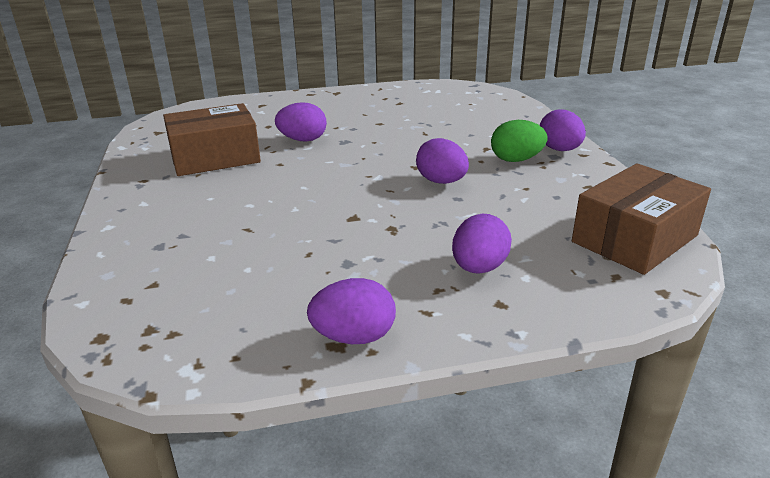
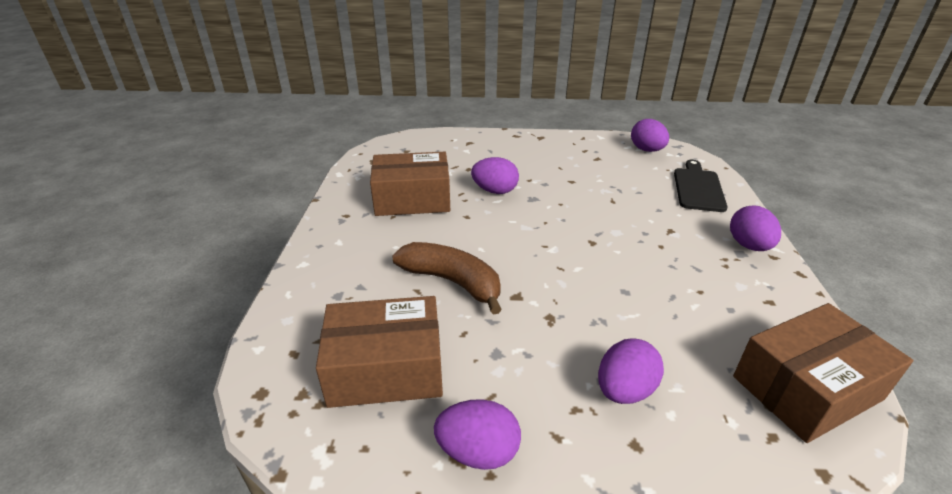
camera: 15 degrees right, 5 degrees up
purple egg [416,138,469,184] -> purple egg moved to [631,119,669,152]
green egg [491,120,548,162] -> none
none -> brown box [316,296,443,408]
none -> brown banana [392,242,502,315]
none -> black cutting board [674,160,728,212]

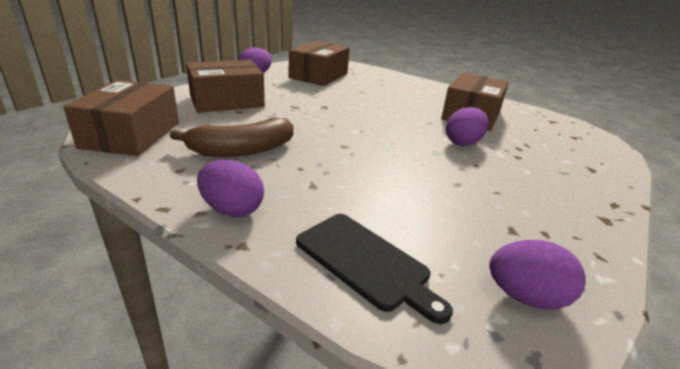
camera: 120 degrees right, 5 degrees down
brown banana [392,242,502,315] -> brown banana moved to [170,118,294,157]
purple egg [598,339,664,404] -> brown box [186,60,265,113]

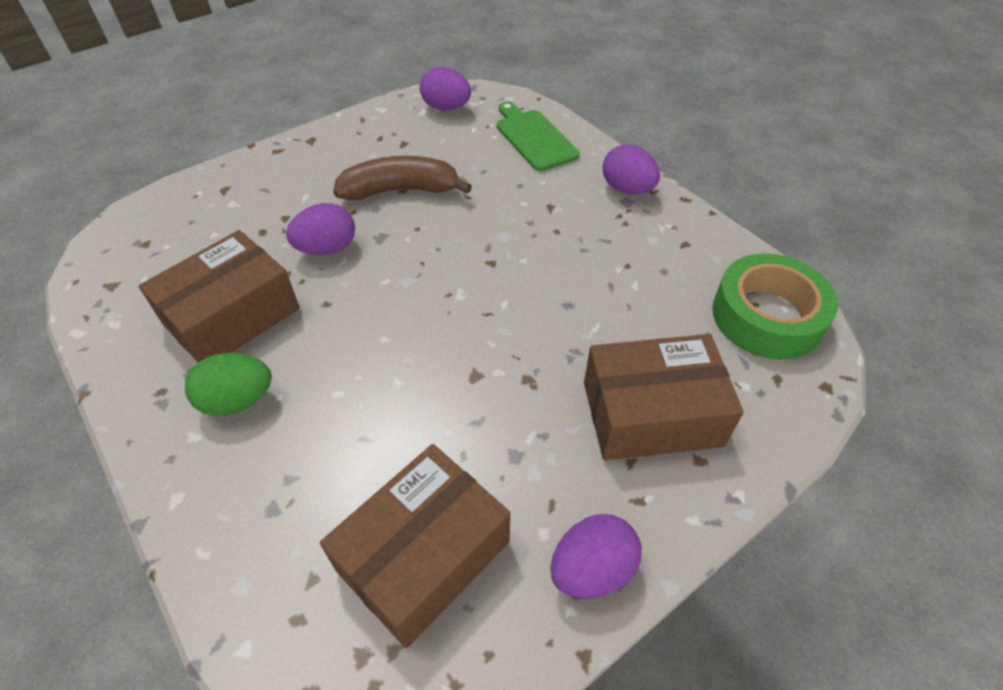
camera: 160 degrees left, 20 degrees up
brown box [63,80,179,156] -> green tape [712,253,838,360]
brown banana [170,118,294,157] -> brown banana moved to [333,156,472,201]
black cutting board [296,214,453,324] -> green cutting board [497,102,580,171]
none -> green egg [185,353,272,416]

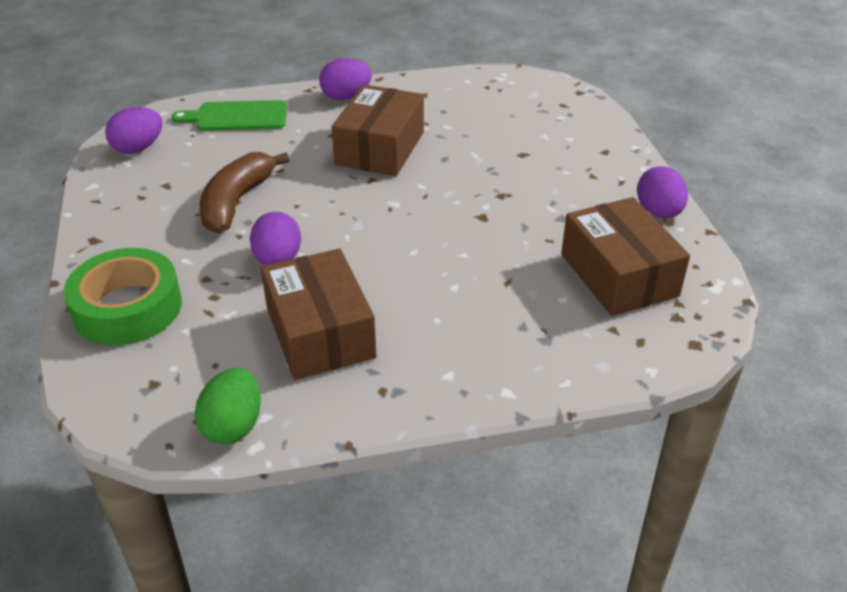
camera: 65 degrees left, 10 degrees down
green egg [185,353,272,416] -> green egg moved to [195,368,261,444]
brown box [584,334,744,460] -> brown box moved to [332,84,424,176]
green tape [712,253,838,360] -> green tape moved to [64,248,182,345]

